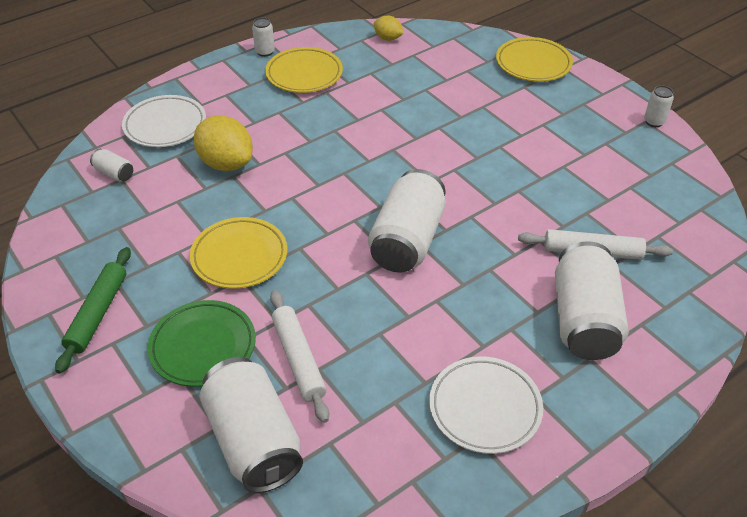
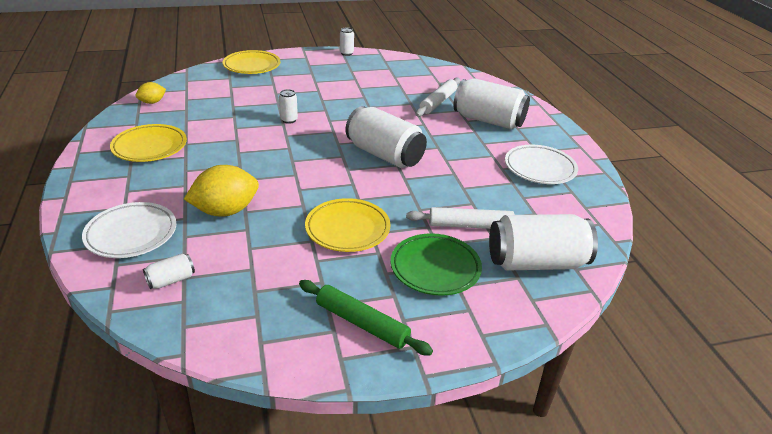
camera: 70 degrees left, 10 degrees down
white can [252,17,275,57] -> white can moved to [279,89,298,124]

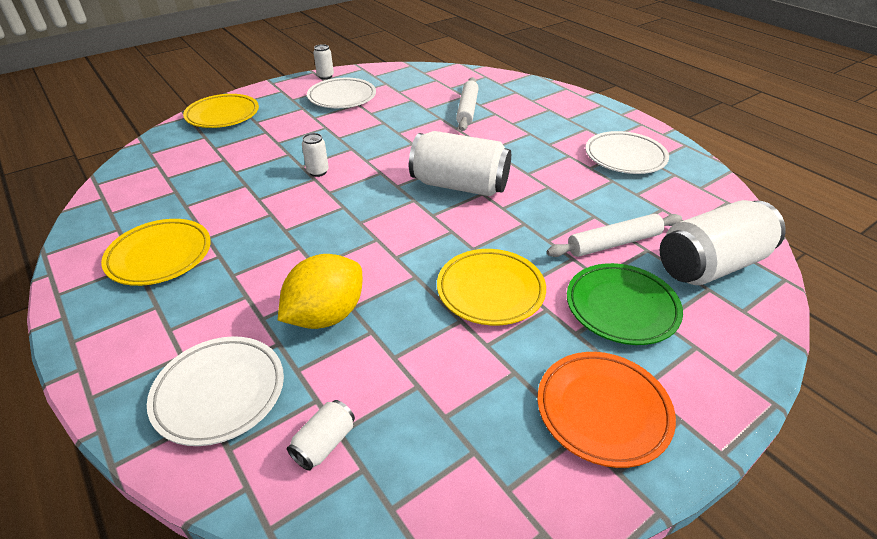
camera: 20 degrees left, 5 degrees up
yellow lemon [135,82,166,104] -> none
green rolling pin [299,280,433,355] -> orange plate [538,352,676,468]
white can [454,78,530,129] -> none
none -> white plate [307,78,376,108]

